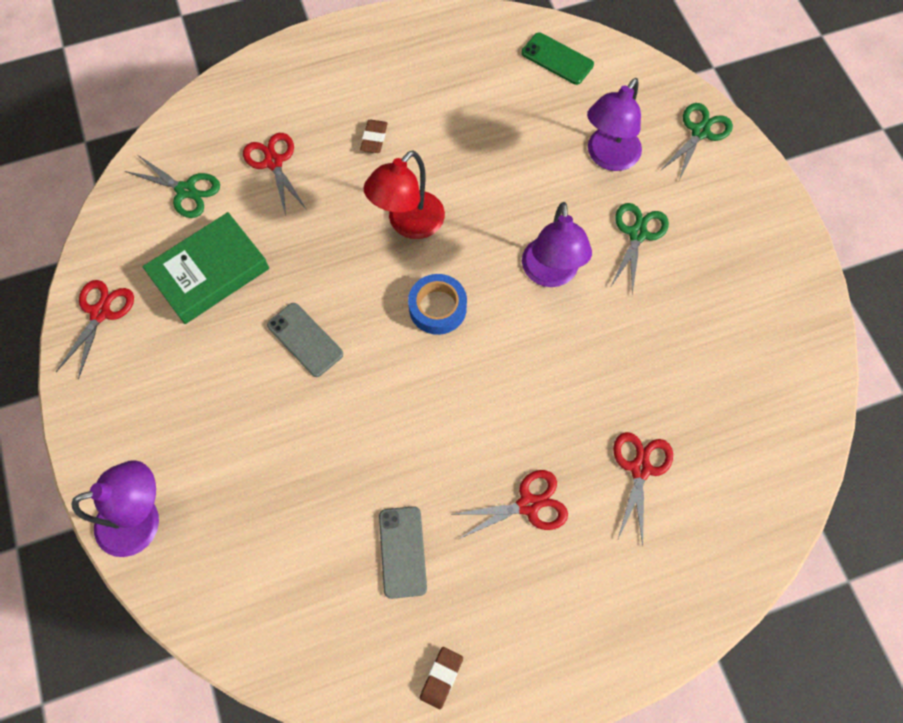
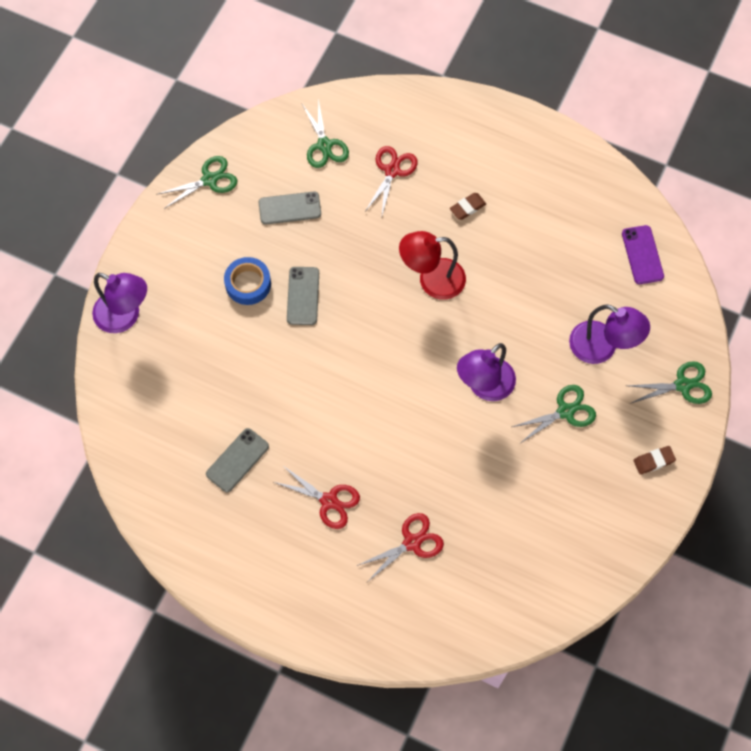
camera: 45 degrees right, 0 degrees up
red scissors [56,280,134,379] -> green scissors [158,156,237,209]
green book [142,212,269,324] -> grey phone [259,191,321,225]
blue tape [408,274,467,335] -> blue tape moved to [224,257,271,305]
brown eraser [420,647,463,709] -> brown eraser moved to [633,446,676,475]
green phone [522,32,594,85] -> purple phone [622,225,664,284]
purple lamp [587,78,642,171] -> purple lamp turned 135 degrees counterclockwise [569,304,650,364]

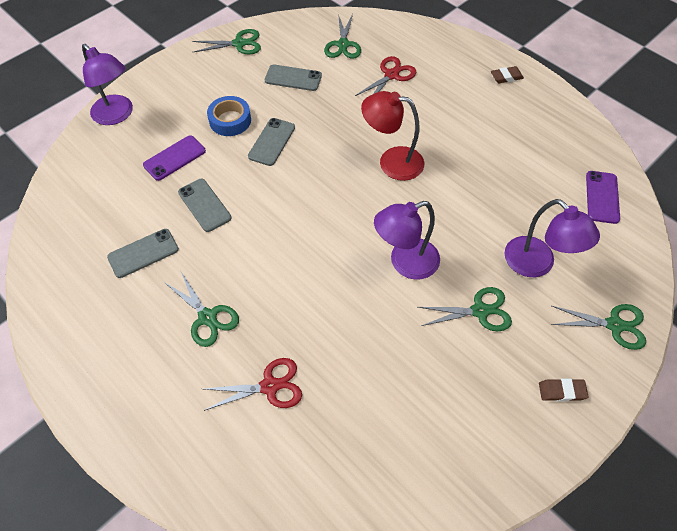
camera: 20 degrees right, 10 degrees down
red scissors [274,465,360,529] -> green scissors [164,272,239,347]
brown eraser [450,193,486,220] -> brown eraser moved to [491,66,524,83]
none -> purple phone [143,135,206,181]
none -> grey phone [178,179,232,232]

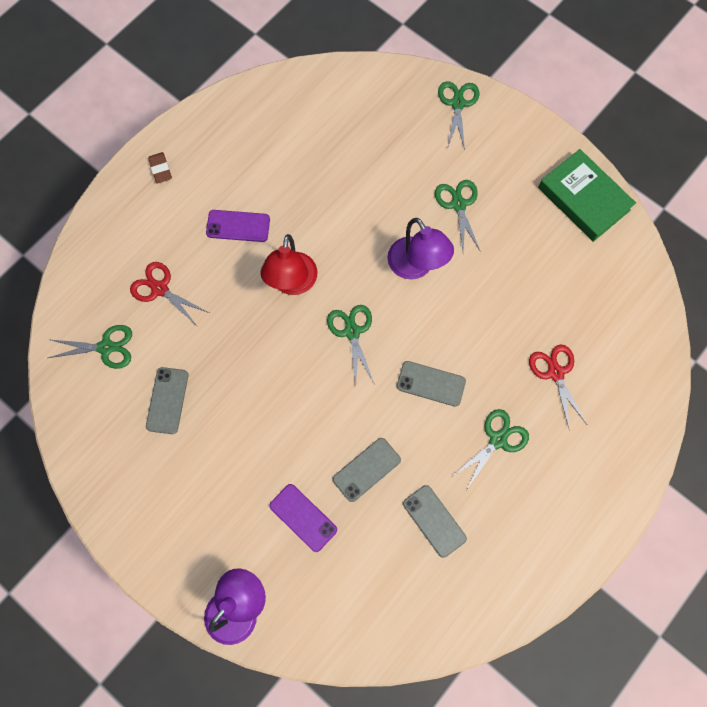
camera: 95 degrees left, 15 degrees up
green scissors [192,29,261,54] -> green scissors moved to [327,305,374,385]
blue tape [207,96,251,136] -> none
grey phone [248,118,295,166] -> grey phone moved to [397,361,466,407]
purple lamp [504,199,600,277] -> none
brown eraser [539,379,589,401] -> none
purple phone [586,171,620,224] -> purple phone moved to [206,210,270,242]
none -> green book [538,149,636,242]

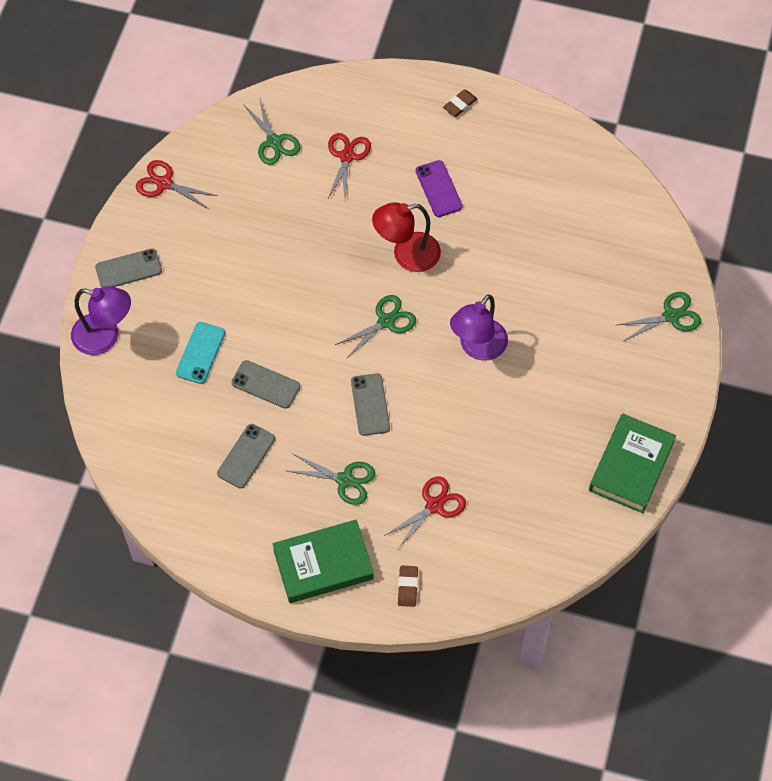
camera: 65 degrees right, 10 degrees down
grey phone [146,367,188,434] -> grey phone moved to [95,248,162,288]
purple phone [269,484,337,552] -> turquoise phone [176,322,225,384]
green scissors [435,180,481,252] -> none
none -> red scissors [136,160,218,209]
none -> green book [273,520,374,603]
none -> brown eraser [398,565,418,607]

